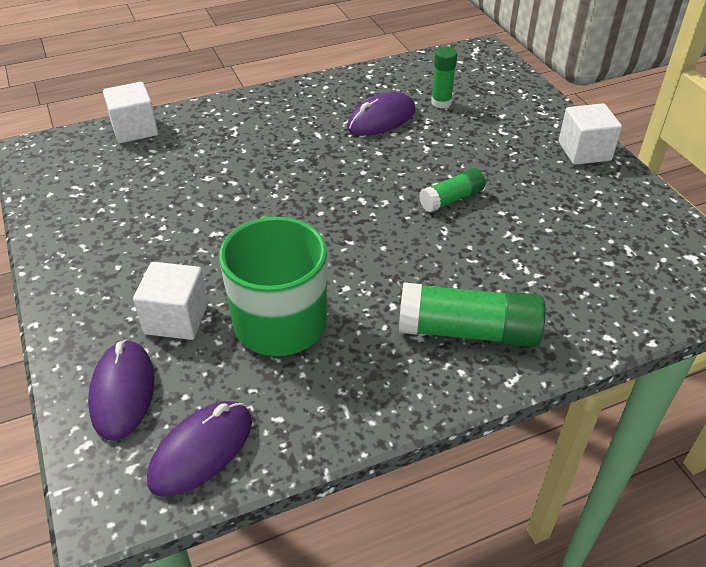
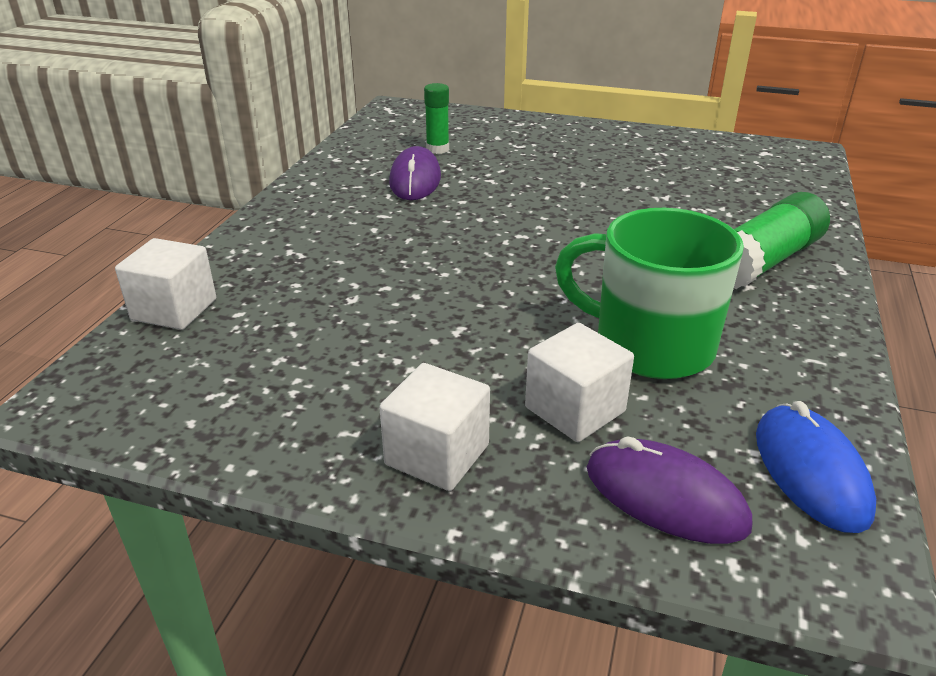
camera: 50 degrees left, 10 degrees down
purple mouse [147,401,252,497] -> blue mouse [756,401,876,533]
green glue stick [419,168,485,213] -> none
white cube [558,103,622,165] -> white cube moved to [379,363,490,491]

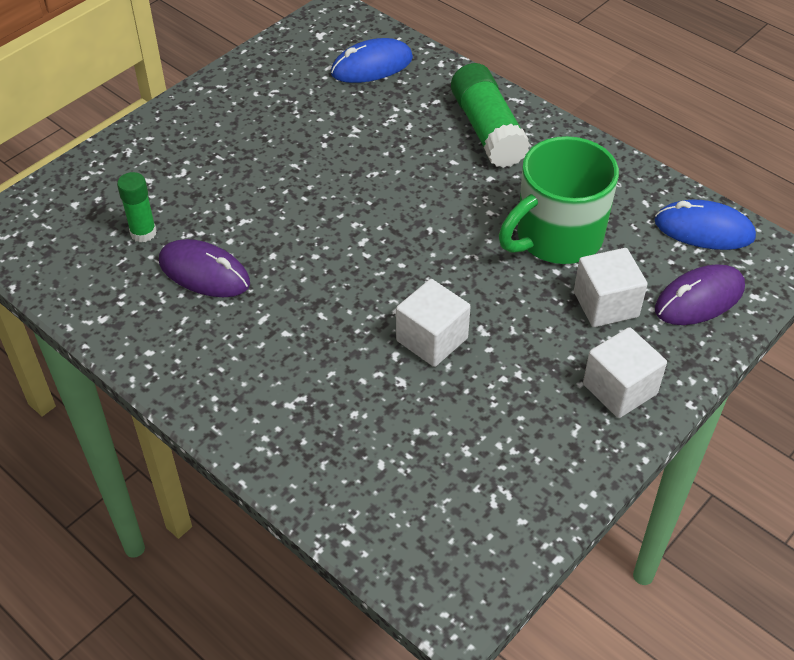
camera: 65 degrees left, 15 degrees up
white cube [115,238,216,330] -> white cube moved to [396,279,471,367]
none -> blue mouse [331,38,413,83]

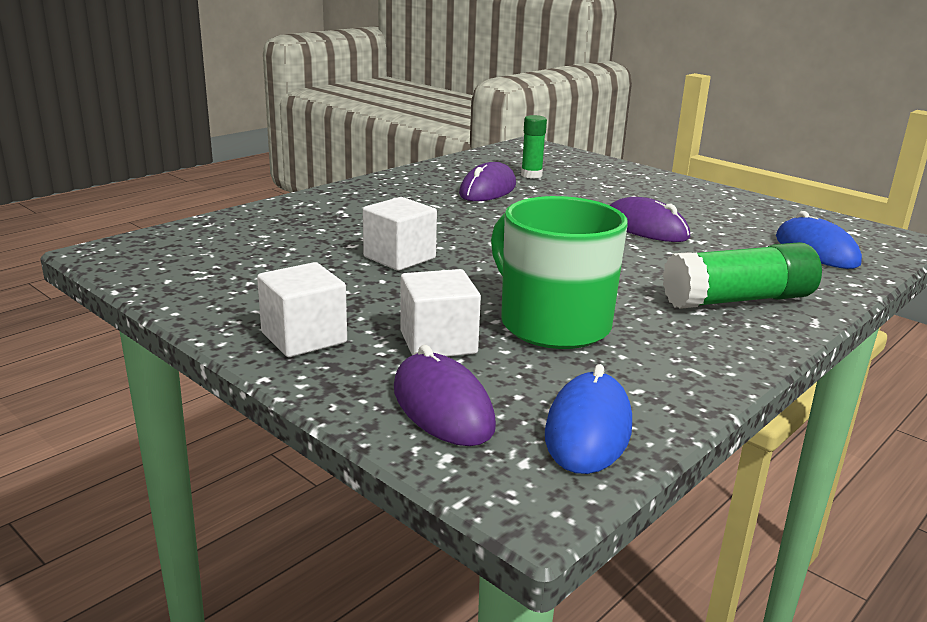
camera: 90 degrees right, 25 degrees down
none -> purple mouse [609,197,690,242]

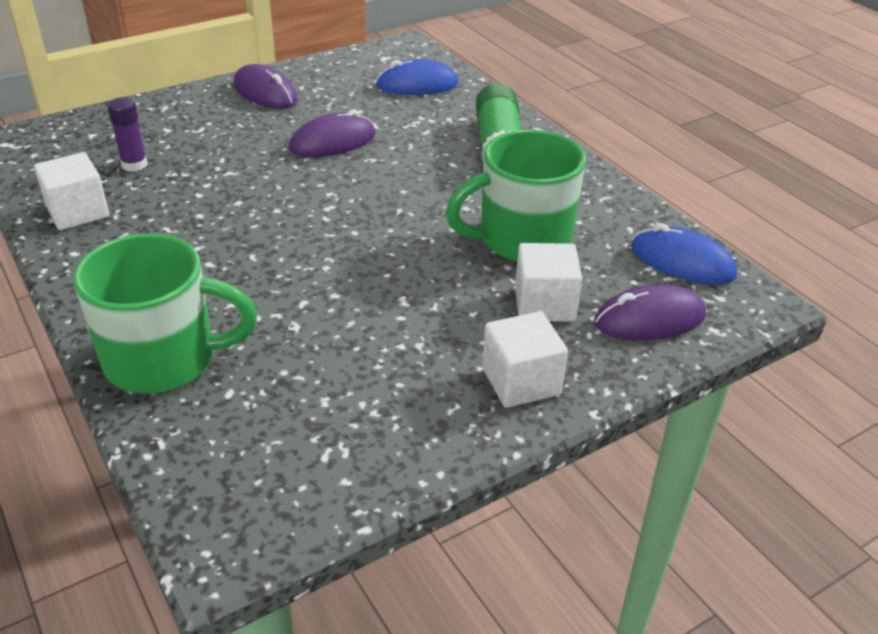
camera: 75 degrees left, 15 degrees up
white cube [363,197,437,271] -> white cube moved to [34,152,109,230]
purple mouse [459,162,516,201] -> purple mouse moved to [234,64,297,109]
green glue stick [521,115,547,178] -> purple glue stick [107,97,147,172]
none -> green mug [73,233,258,393]

